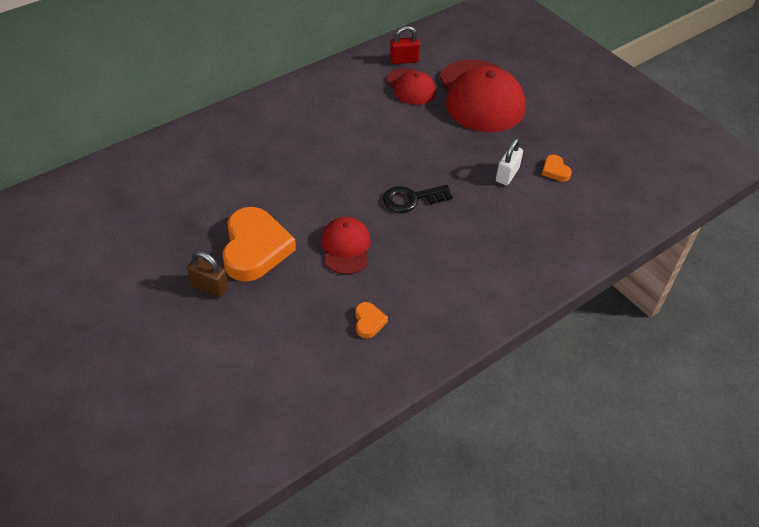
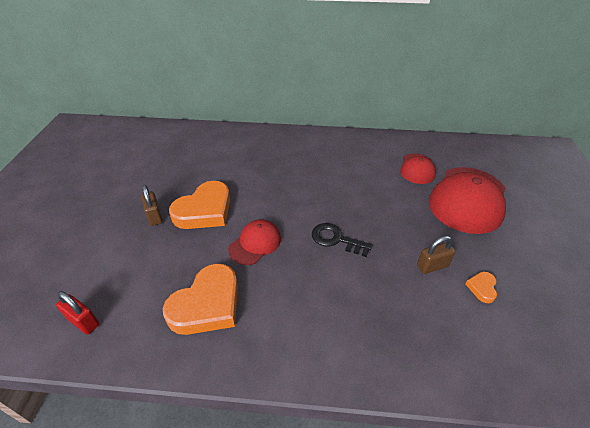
camera: 45 degrees right, 5 degrees down
orange heart [355,302,388,338] -> orange heart [163,263,238,335], size x2.29
red padlock [390,26,420,64] -> red padlock moved to [56,291,99,335]
white padlock [496,138,523,185] -> brown padlock [417,236,455,274]

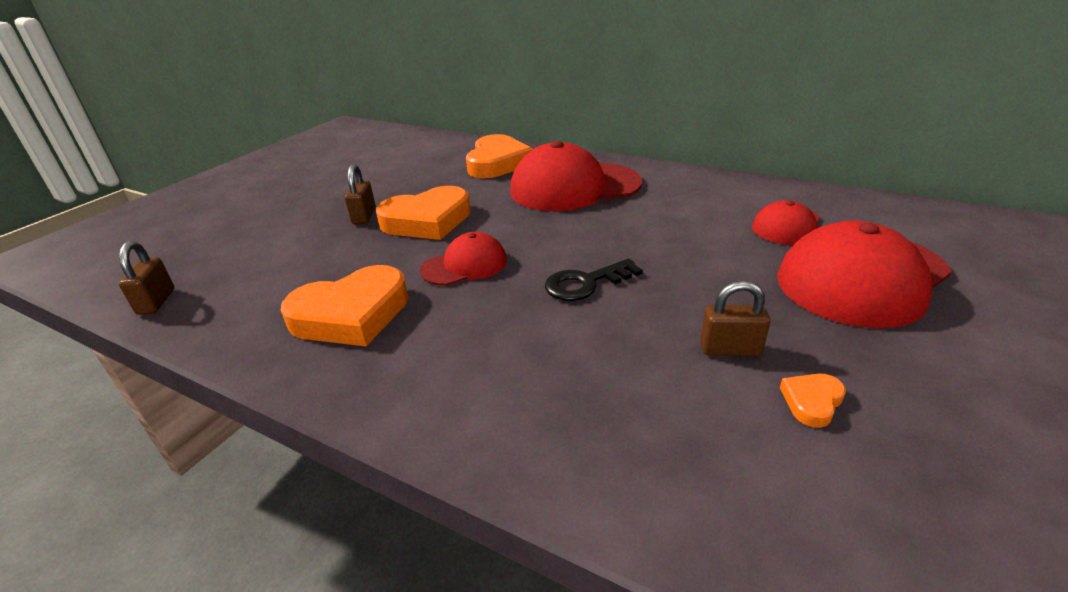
camera: 25 degrees right, 10 degrees down
red padlock [56,291,99,335] -> none
black key [312,223,372,257] -> black key turned 75 degrees counterclockwise [545,259,643,301]
none -> brown padlock [119,241,174,315]
none -> orange heart [466,134,533,178]
none -> red cap [510,141,642,211]

